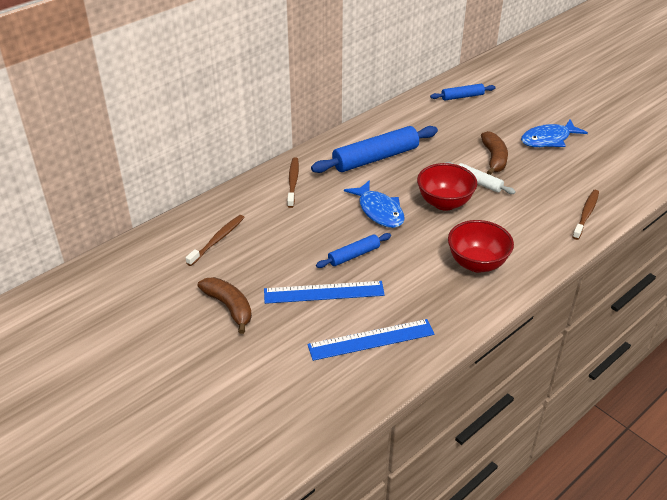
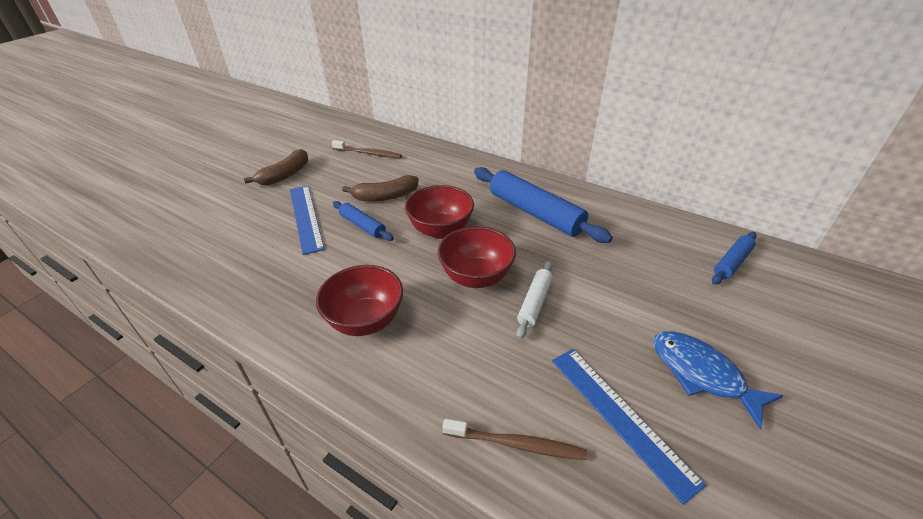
camera: 75 degrees right, 0 degrees up
brown toothbrush [287,157,299,208] -> none
blue ruler [307,319,435,361] -> blue ruler moved to [552,349,706,504]
blue fish [344,180,405,228] -> red bowl [405,185,474,239]
blue rolling pin [430,84,496,101] -> blue rolling pin turned 75 degrees clockwise [712,232,756,285]
brown banana [481,131,508,175] -> brown banana moved to [342,175,418,201]

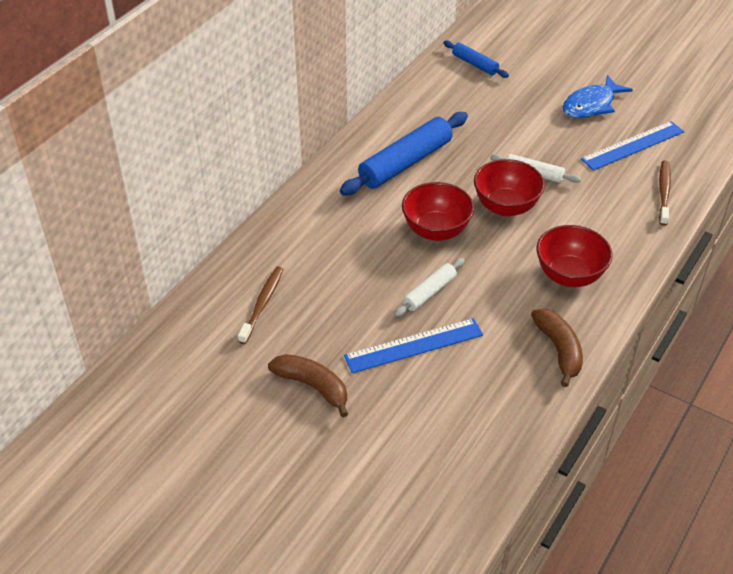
camera: 90 degrees left, 5 degrees up
blue rolling pin [333,201,394,241] -> white rolling pin [394,258,465,317]
brown banana [342,175,418,201] -> brown banana moved to [531,309,583,387]

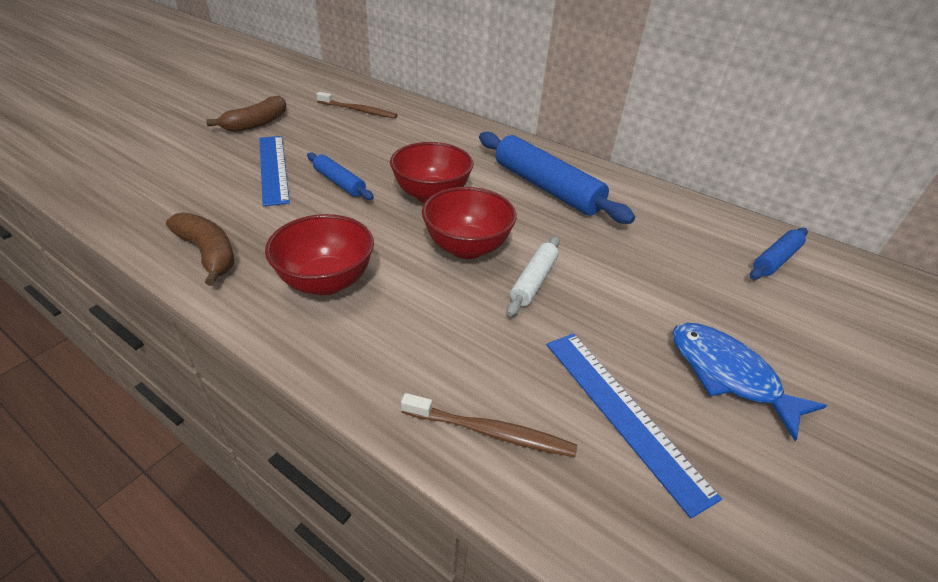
camera: 90 degrees right, 5 degrees down
white rolling pin [394,258,465,317] -> blue rolling pin [307,152,374,200]
brown banana [531,309,583,387] -> brown banana turned 120 degrees counterclockwise [166,212,234,286]

